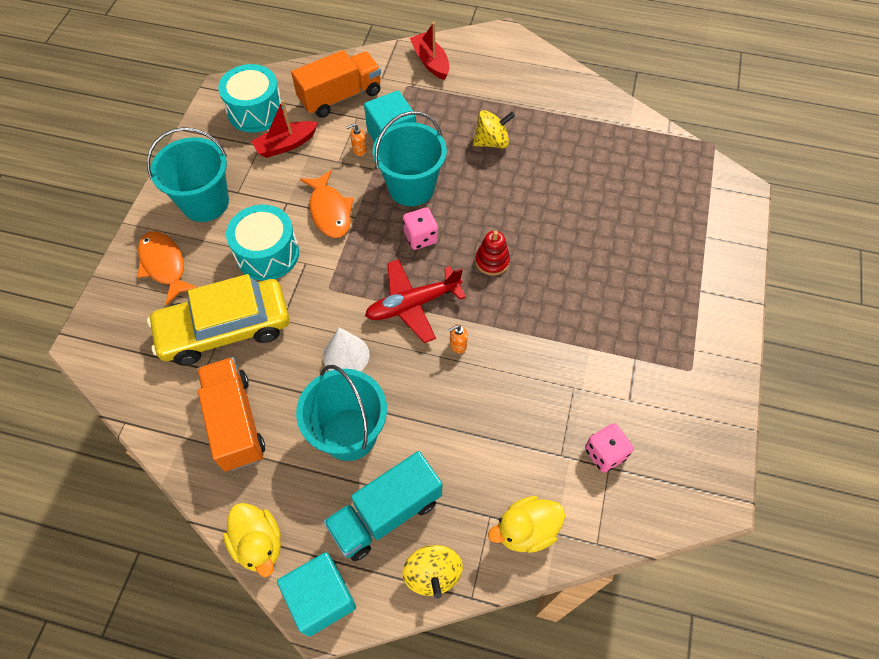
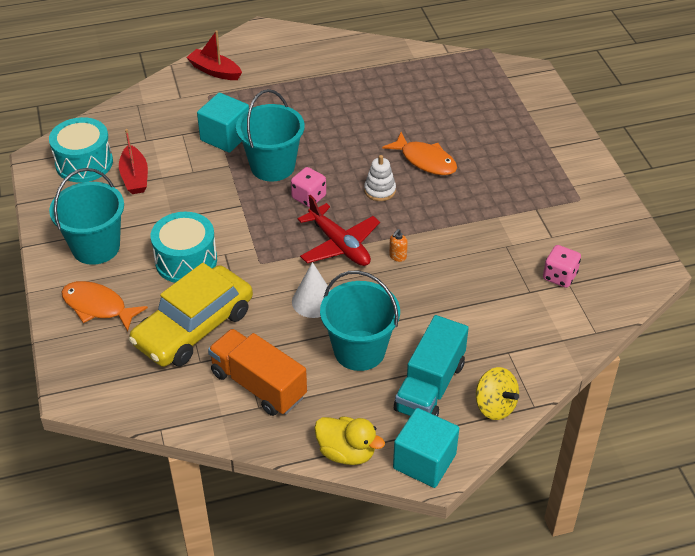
camera: 30 degrees left, 15 degrees down
red boat [251,100,318,158] -> red boat turned 45 degrees counterclockwise [119,129,148,194]
orange truck [291,50,381,118] -> none
orange fish [300,170,354,238] -> orange fish moved to [382,132,457,175]
orange soap dispenser [346,123,367,156] -> none
red plane [365,259,466,343] -> red plane turned 75 degrees counterclockwise [298,195,380,266]
yellow spinning top [473,110,515,148] -> none
red stacking toy [475,231,510,276] -> white stacking toy [364,155,396,201]
yellow duck [488,496,565,553] -> none

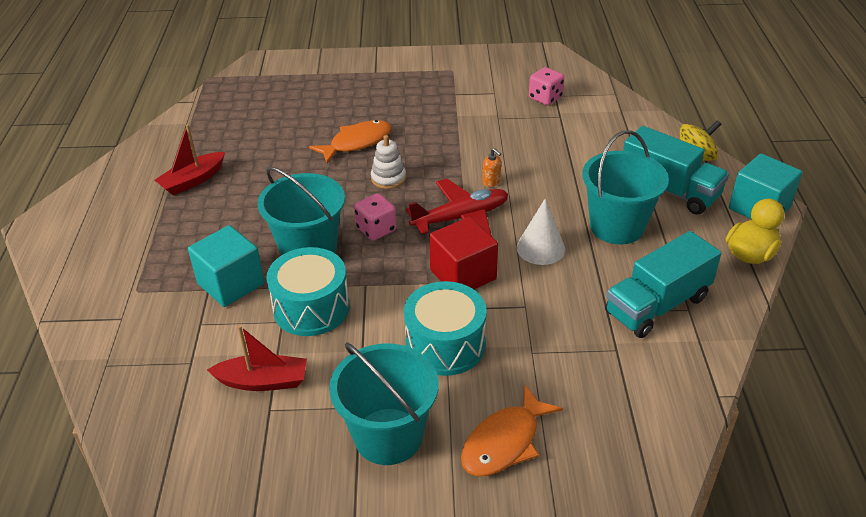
camera: 75 degrees left, 5 degrees down
turquoise drum [49,117,113,183] -> turquoise drum moved to [266,247,350,336]
yellow car [129,263,253,367] -> none
red boat [186,30,242,80] -> red boat moved to [155,124,225,196]
orange truck [208,329,307,416] -> turquoise truck [605,231,721,338]
none -> red cube [429,217,498,289]

